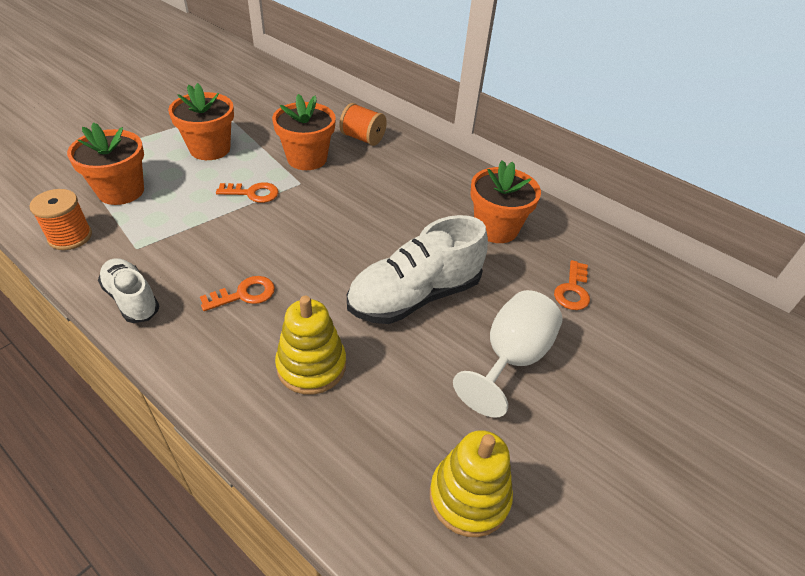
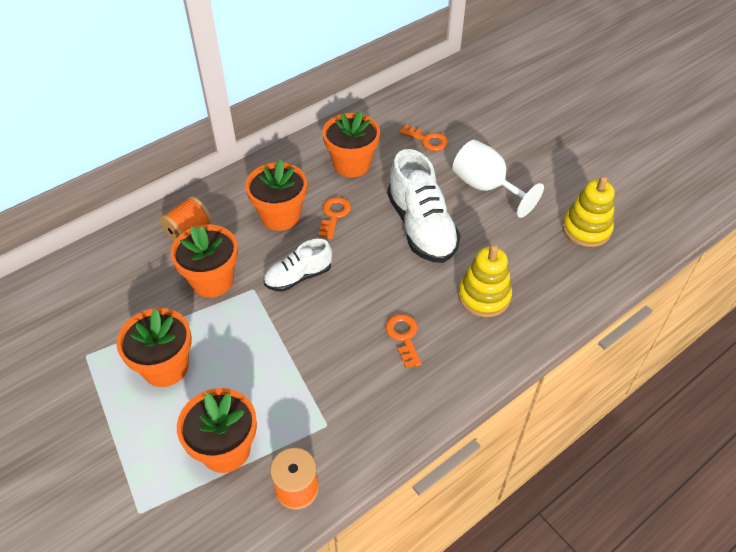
camera: 75 degrees left, 5 degrees up
white shoe [98,258,159,323] -> white shoe moved to [264,239,332,292]
orange key [216,182,279,203] -> orange key moved to [318,197,351,239]
none -> orange flower pot [245,160,307,231]

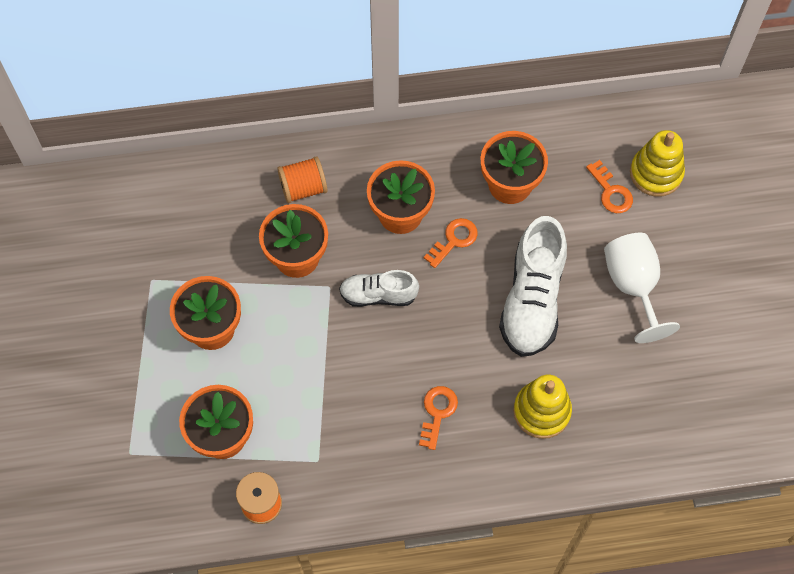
camera: 30 degrees right, 15 degrees up
yellow stacking toy [562,176,615,247] -> yellow stacking toy moved to [630,130,685,197]

